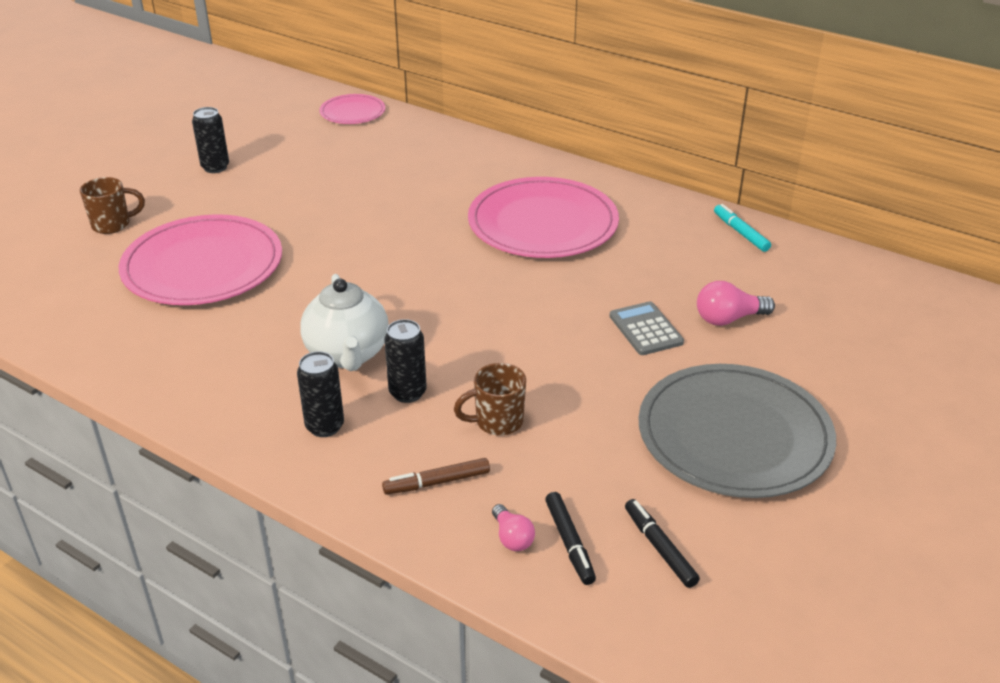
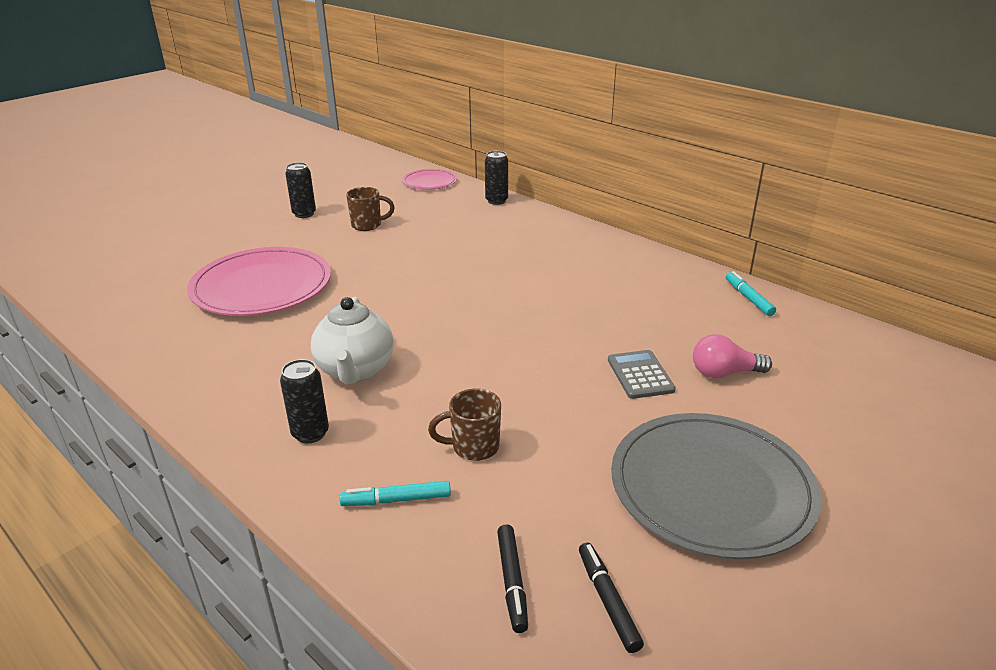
camera: 10 degrees right, 5 degrees down
brown mug [80,177,145,234] -> brown mug moved to [346,187,395,231]
brown marker [382,458,490,495] -> turquoise marker [340,481,451,506]
black can [384,319,427,403] -> black can moved to [485,151,508,205]
pink plate [468,177,619,258] -> none
pink light bulb [492,504,535,551] -> none

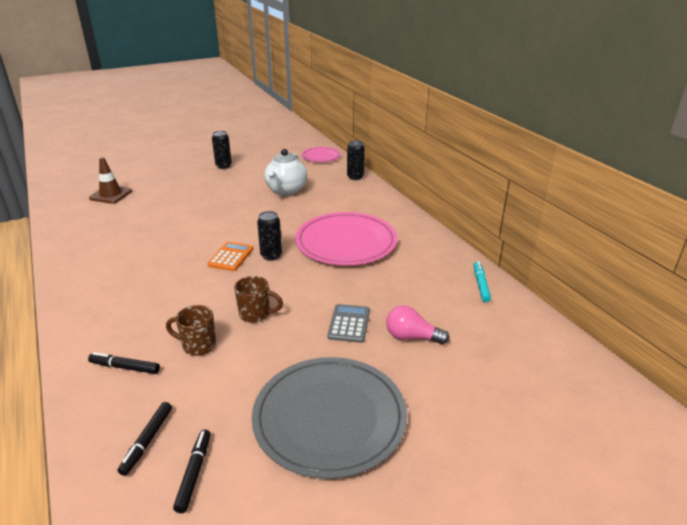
camera: 20 degrees right, 0 degrees up
pink plate [187,247,331,316] -> pink plate moved to [295,212,398,265]
black can [280,359,329,443] -> black can moved to [257,211,282,261]
white teapot [311,297,394,384] -> white teapot moved to [264,149,307,196]
turquoise marker [340,481,451,506] -> black marker [88,352,160,374]
brown mug [346,187,395,231] -> brown mug moved to [234,276,283,323]
none -> brown traffic cone [89,157,132,204]
none -> orange calculator [207,242,253,271]

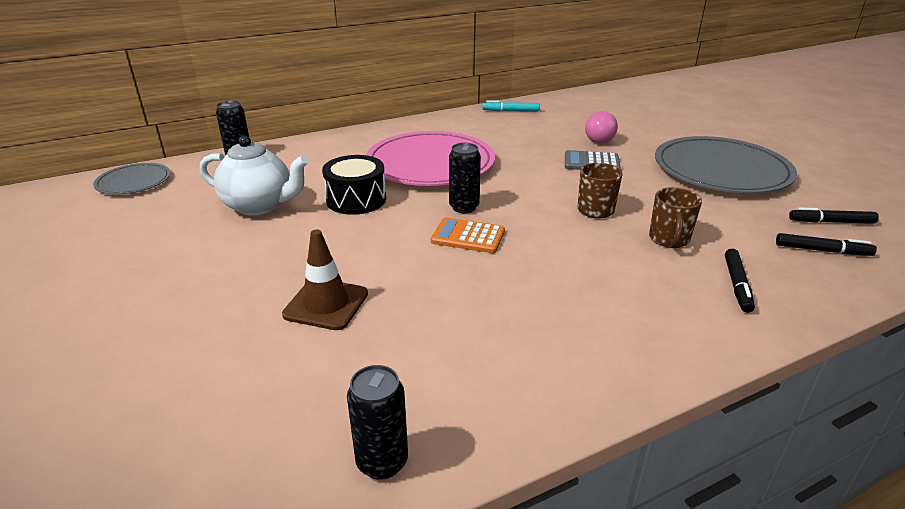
camera: 90 degrees left, 0 degrees up
brown traffic cone [89,157,132,204] -> brown traffic cone moved to [282,229,368,330]
black can [212,131,232,169] -> black can moved to [347,365,408,480]
pink plate [302,147,341,162] -> grey plate [93,163,170,195]
none -> black drum [322,155,386,215]

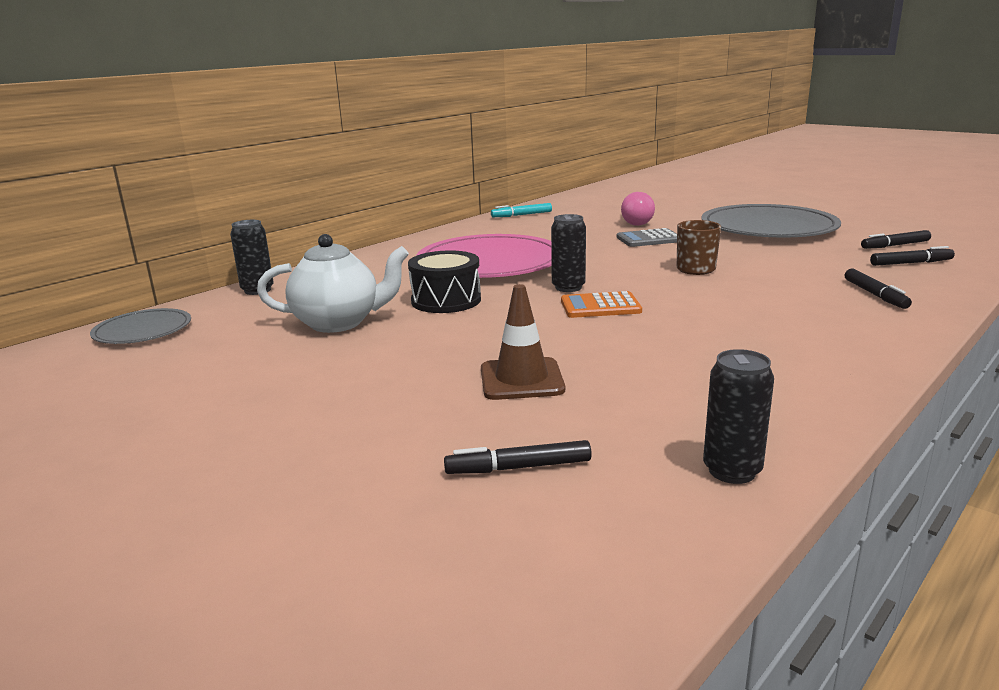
camera: 20 degrees left, 10 degrees down
brown mug [649,187,702,248] -> none
none -> black marker [444,440,592,474]

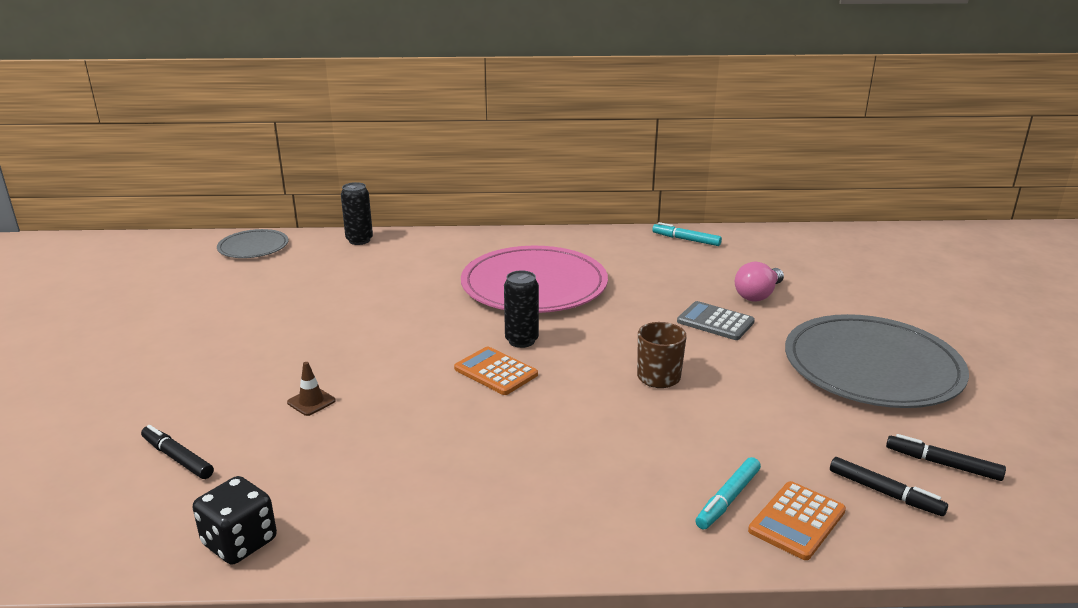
camera: 45 degrees right, 5 degrees up
white teapot [257,234,409,333] -> none
black drum [408,250,481,313] -> none
brown traffic cone [481,284,565,400] -> brown traffic cone [287,362,336,416], size x0.55
black can [703,349,774,484] -> black dice [193,476,277,565]
black marker [845,268,912,309] -> turquoise marker [696,457,761,529]
none -> orange calculator [748,481,846,560]

